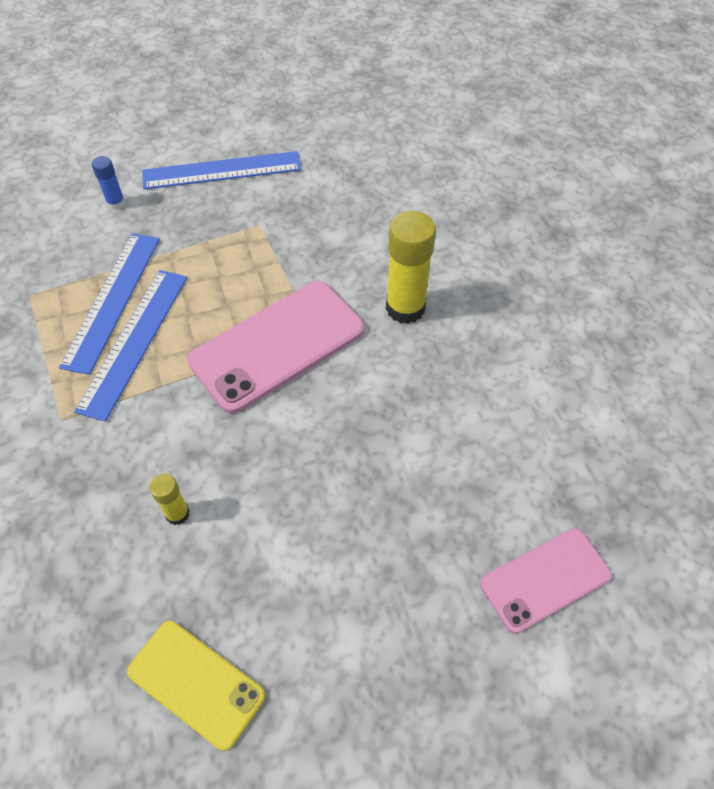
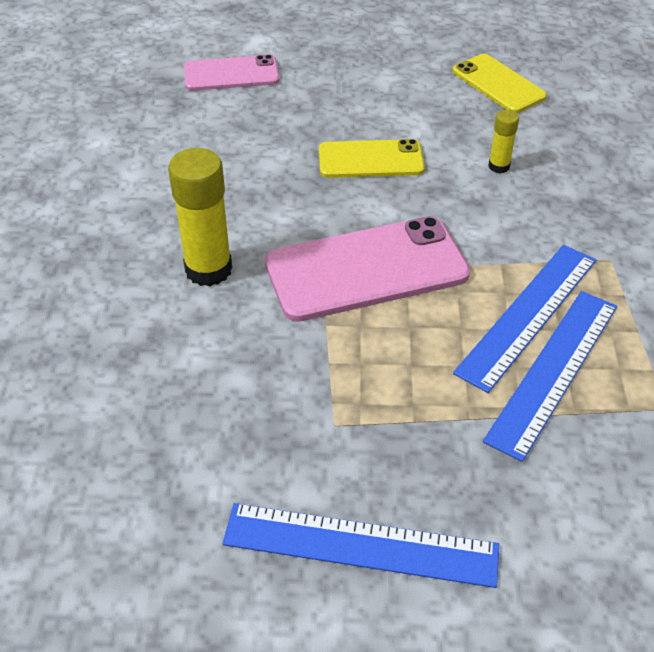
camera: 160 degrees left, 10 degrees down
blue glue stick [91,156,126,210] -> none
none -> yellow phone [319,139,425,178]

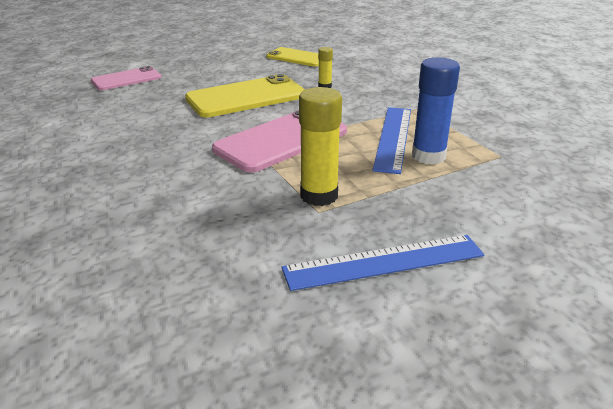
camera: 25 degrees left, 15 degrees down
yellow glue stick [168,148,232,286] -> yellow glue stick moved to [299,87,342,206]
yellow phone [319,139,425,178] -> yellow phone [185,74,305,118], size x1.64
blue ruler [483,291,617,462] -> blue glue stick [412,57,460,165]

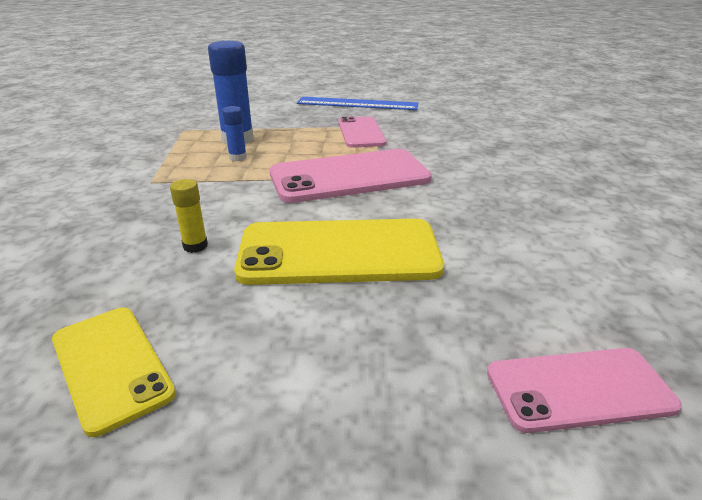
camera: 155 degrees left, 0 degrees up
yellow glue stick [299,87,342,206] -> pink phone [338,116,386,148]
blue ruler [373,107,411,174] -> blue glue stick [222,106,247,161]

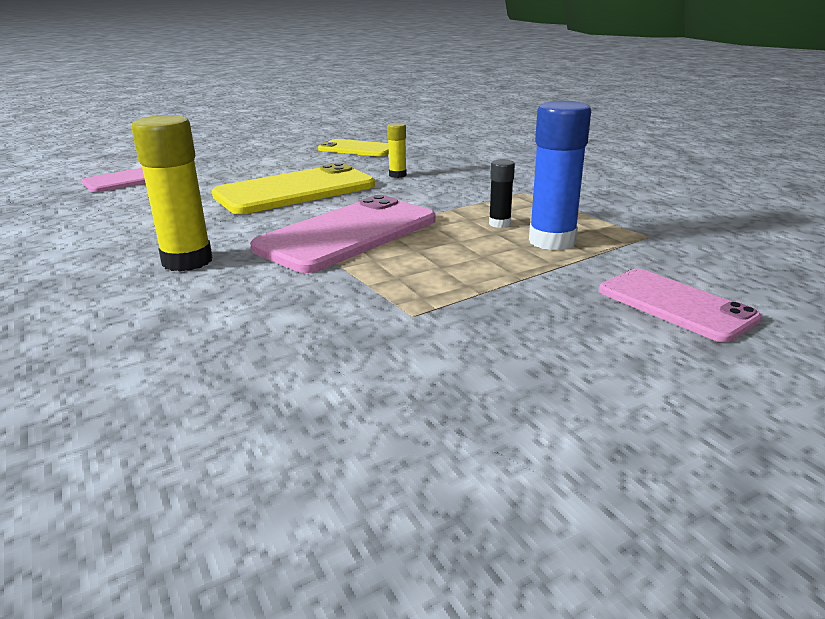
camera: 150 degrees right, 5 degrees down
blue glue stick [222,106,247,161] -> black glue stick [489,159,515,228]
blue ruler [297,97,418,110] -> none
pink phone [338,116,386,148] -> pink phone moved to [599,269,762,342]
none -> yellow glue stick [131,115,212,272]

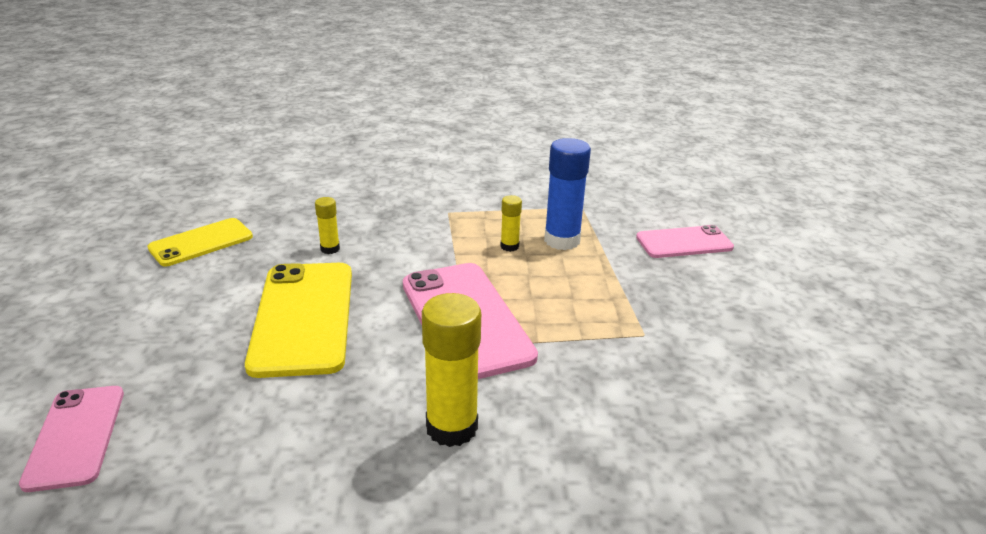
camera: 65 degrees left, 5 degrees up
black glue stick [489,159,515,228] -> yellow glue stick [500,195,522,252]

